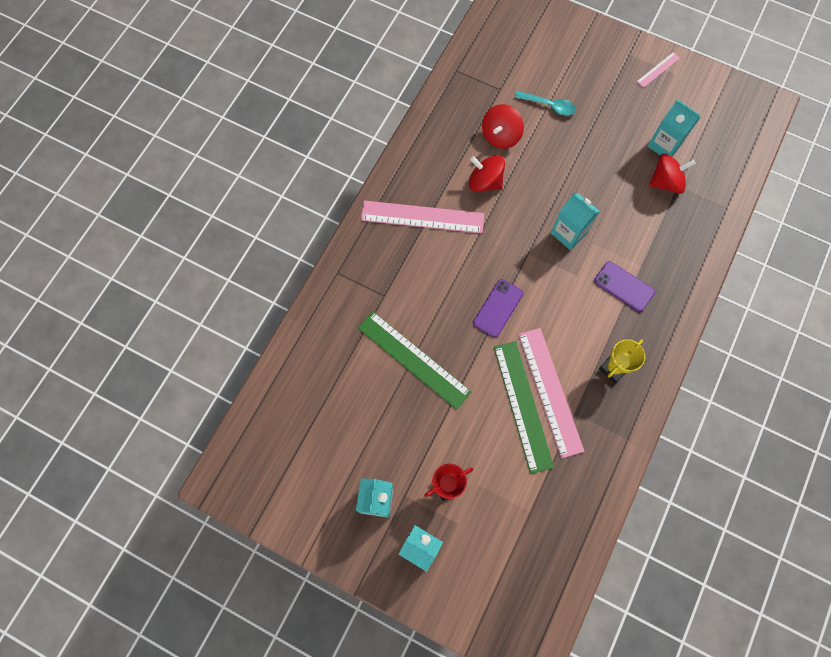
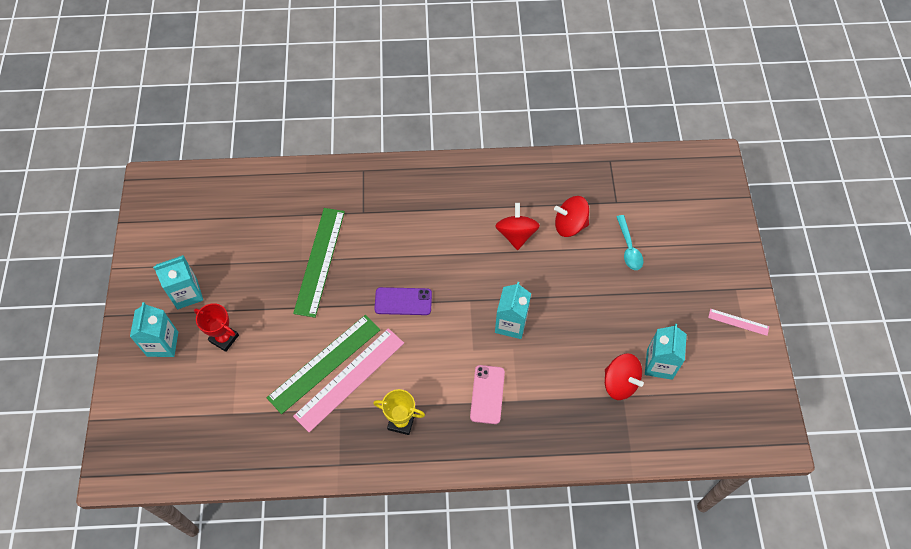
camera: 60 degrees right, 10 degrees down
pink ruler [361,201,484,234] -> none
purple phone [594,261,655,312] -> pink phone [470,365,505,424]

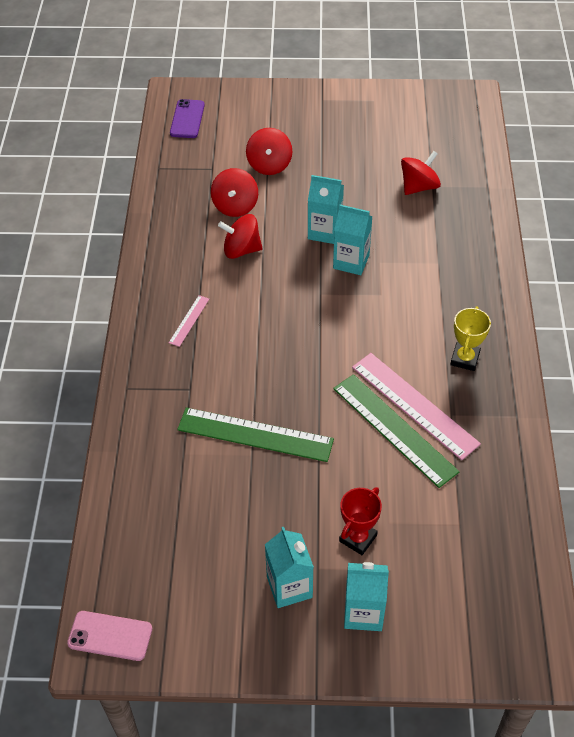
camera: 85 degrees left, 10 degrees down
purple phone [374,287,432,315] -> purple phone moved to [170,99,205,138]
pink phone [470,365,505,424] -> pink phone moved to [67,611,152,661]
turquoise spoon [616,215,643,270] -> red spinning top [246,128,293,175]
turquoise carton [645,324,687,380] -> turquoise carton moved to [308,175,344,244]
pink ruler [708,309,769,336] -> pink ruler moved to [169,295,209,347]

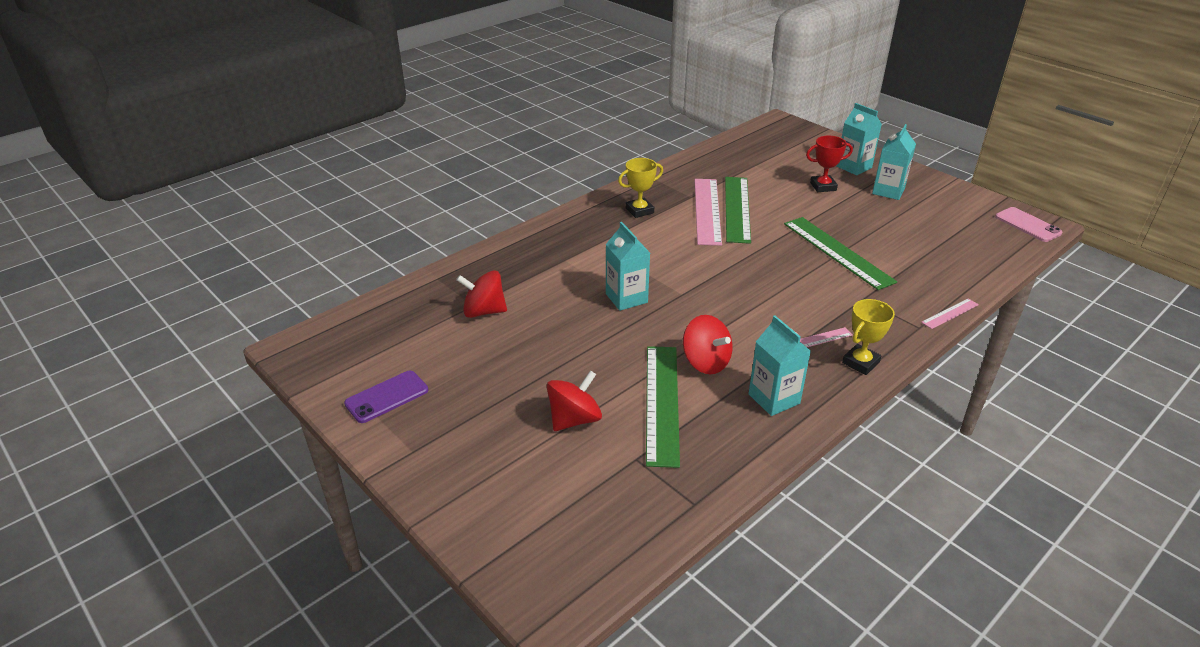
camera: 135 degrees left, 15 degrees down
purple phone [170,99,205,138] -> purple phone moved to [344,371,428,423]
red spinning top [211,168,258,217] -> green ruler [646,346,680,468]
turquoise carton [308,175,344,244] -> turquoise carton moved to [749,316,811,416]
none -> yellow trophy [842,299,895,375]
none -> pink ruler [921,298,979,329]

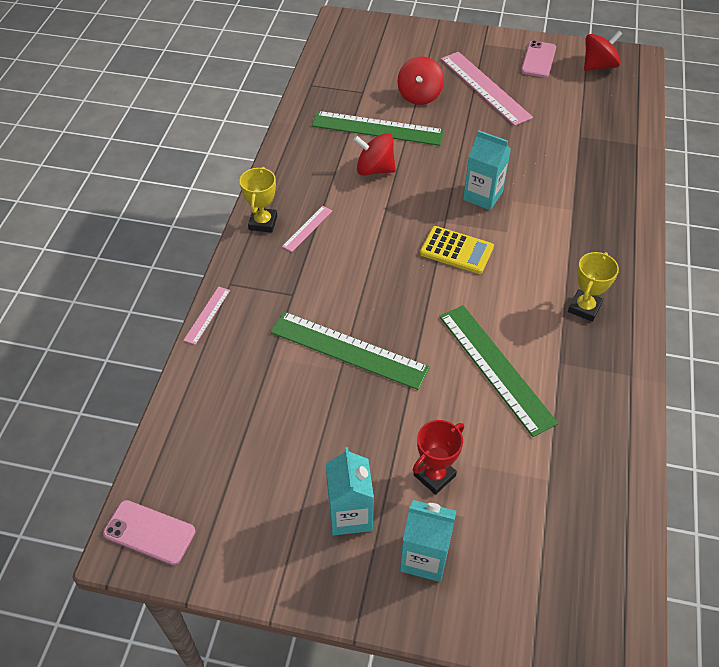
camera: 145 degrees right, 15 degrees up
purple phone [344,371,428,423] -> pink phone [521,40,556,78]
red spinning top [456,270,507,318] -> red spinning top moved to [584,31,622,71]
green ruler [646,346,680,468] -> green ruler turned 45 degrees counterclockwise [312,111,444,146]
pink ruler [694,179,722,246] -> pink ruler moved to [441,52,533,126]
turquoise carton [749,316,811,416] -> none
none -> yellow calculator [420,226,494,274]

